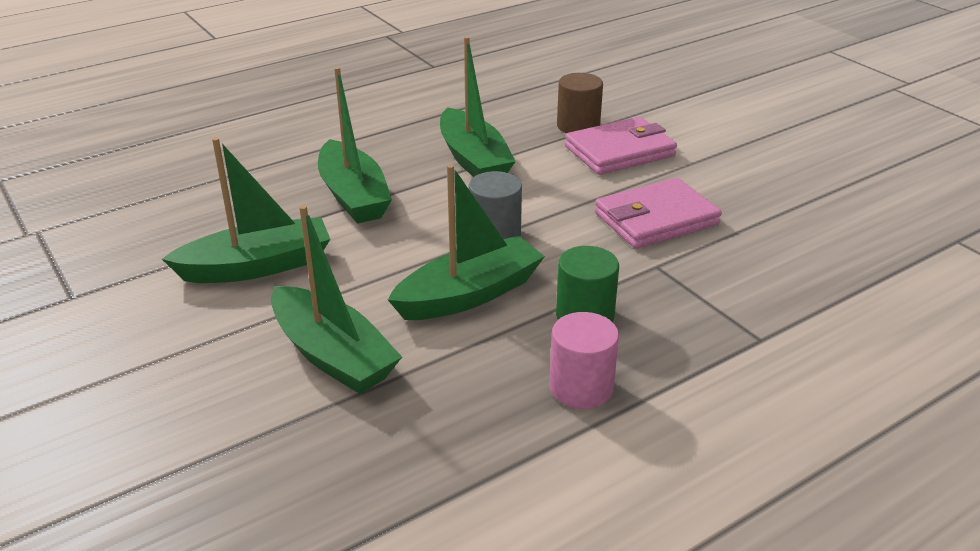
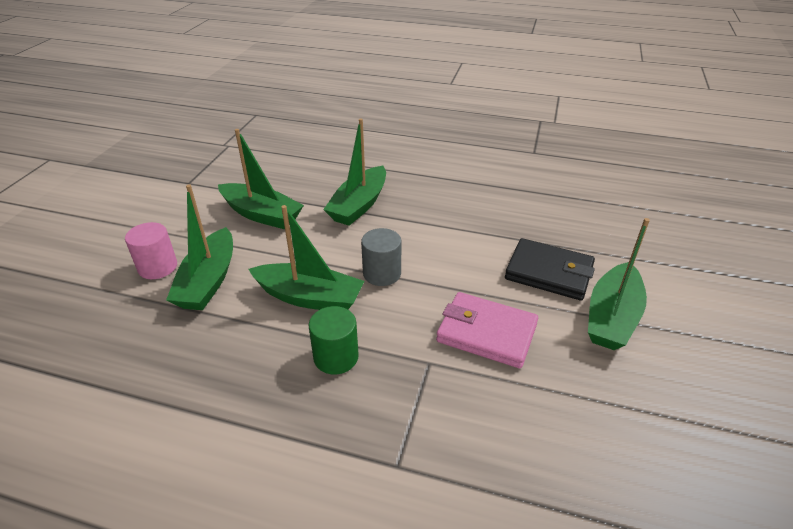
camera: 50 degrees right, 5 degrees up
green boat [440,36,516,177] -> green boat moved to [588,218,650,350]
pink cylinder [549,312,619,409] -> pink cylinder moved to [125,222,177,279]
brown cylinder [557,73,603,133] -> none
pink wallet [565,117,677,175] -> black wallet [505,238,595,300]

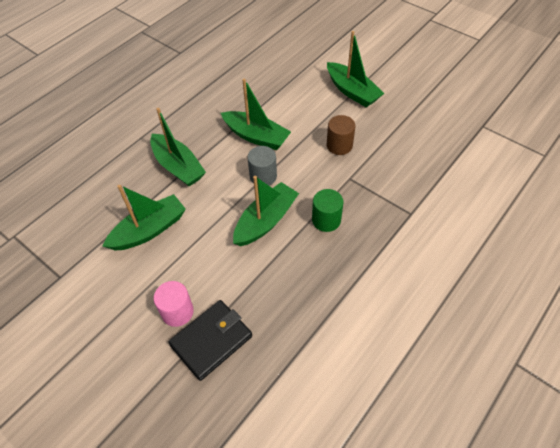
camera: 65 degrees left, 15 degrees up
green boat [166,184,233,310] -> green boat moved to [221,78,291,150]
pink wallet [436,292,538,368] -> brown cylinder [327,115,355,155]
black wallet [505,238,595,300] -> black wallet moved to [168,300,252,381]

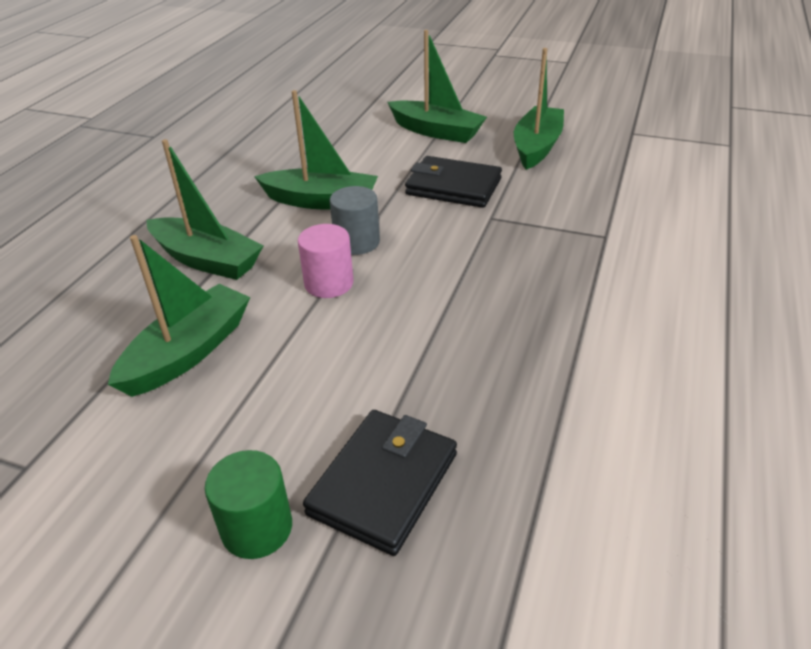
camera: 20 degrees left, 15 degrees down
pink cylinder [154,281,194,327] -> pink cylinder moved to [298,224,354,298]
green boat [233,176,299,246] -> green boat moved to [514,48,564,170]
green cylinder [312,189,344,232] -> green cylinder moved to [205,450,292,559]
brown cylinder [327,115,355,155] -> black wallet [405,156,502,208]

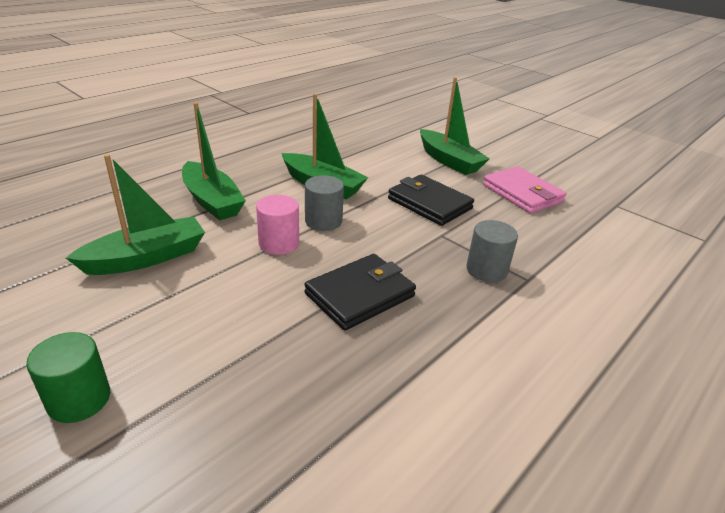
camera: 20 degrees right, 5 degrees down
black wallet [303,410,457,556] -> black wallet moved to [304,254,416,330]
green boat [514,48,564,170] -> pink wallet [483,166,567,213]
none -> grey cylinder [466,220,518,282]

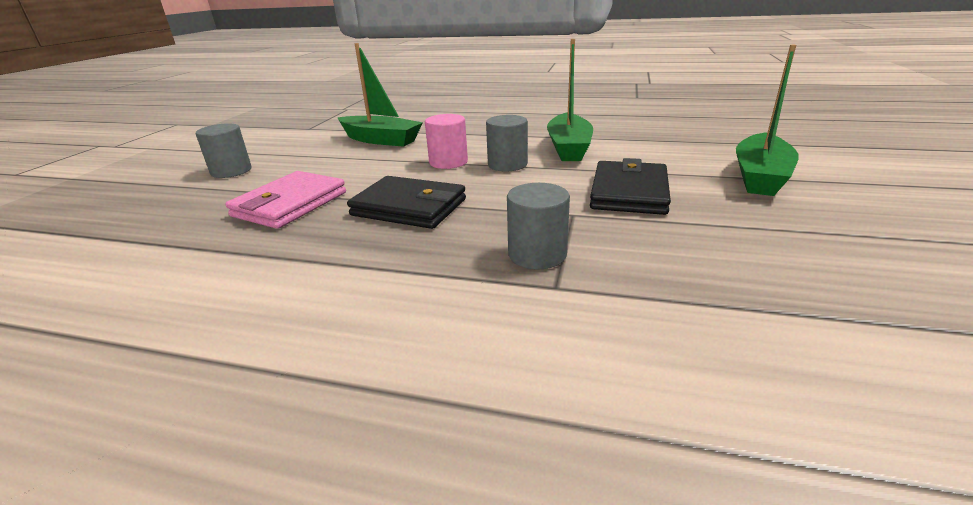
camera: 65 degrees right, 5 degrees down
green cylinder [26,332,110,423] -> grey cylinder [196,123,252,178]
green boat [182,102,246,220] -> none
pink wallet [483,166,567,213] -> pink wallet moved to [225,171,346,229]

